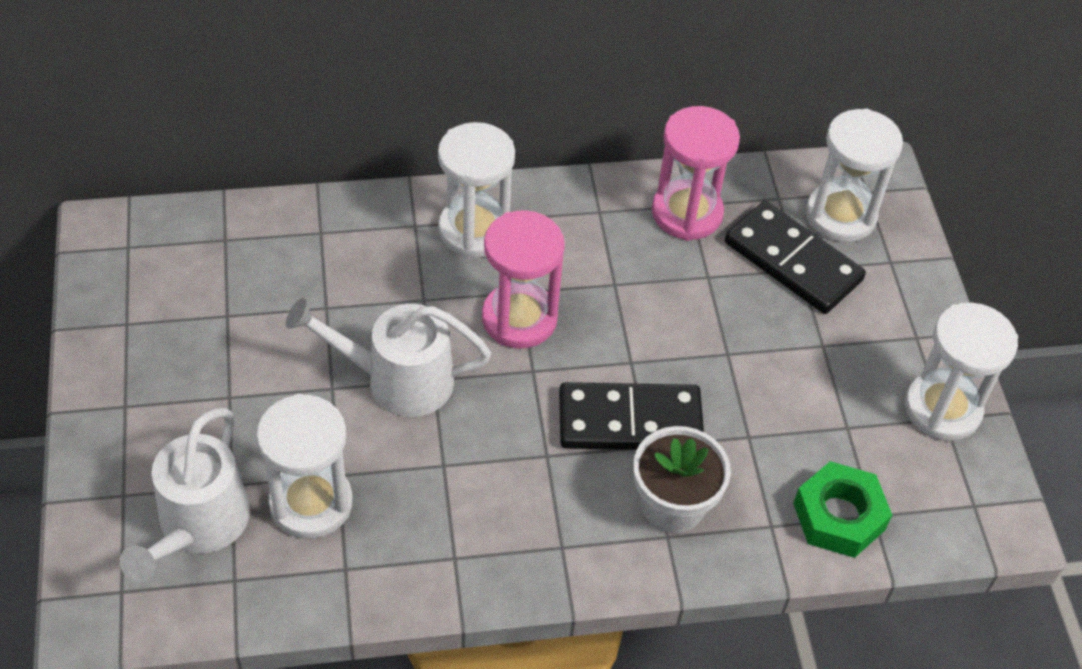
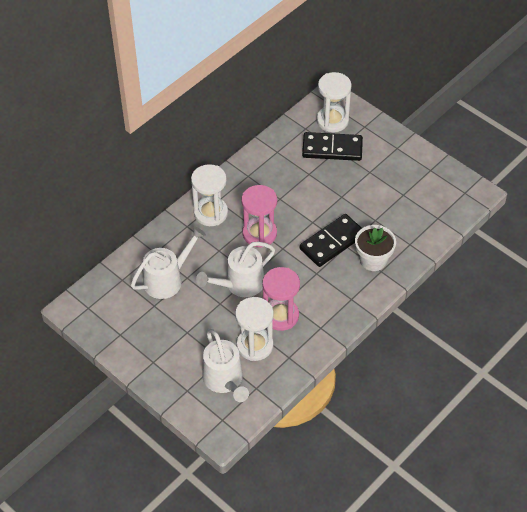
camera: 35 degrees left, 0 degrees up
pink hourglass [652,106,740,241] -> pink hourglass moved to [262,267,300,331]
green nut [793,461,892,558] -> none
white hourglass [905,302,1018,441] -> none
none -> white watering can [131,226,206,299]

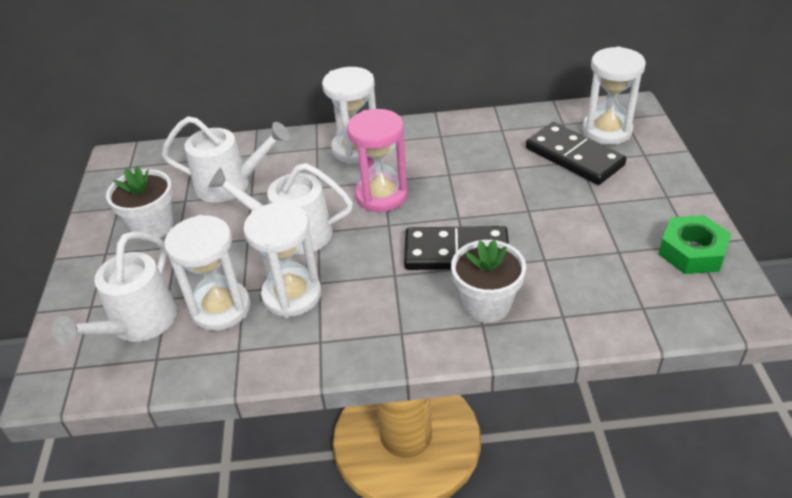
camera: 45 degrees right, 10 degrees down
pink hourglass [262,267,300,331] -> white hourglass [243,202,321,318]
none -> white flower pot [106,166,173,240]
none -> green nut [658,215,731,274]

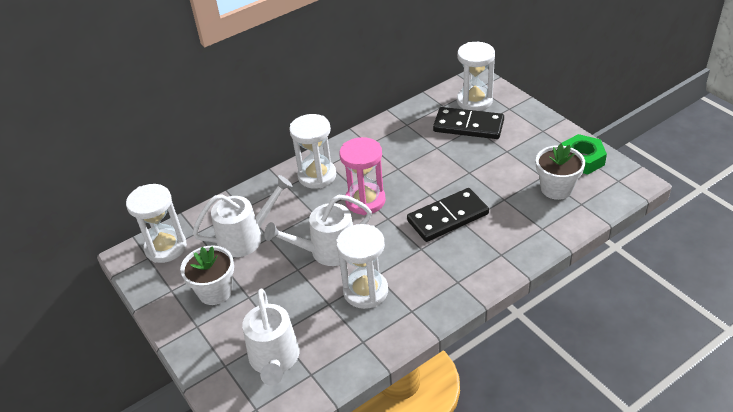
camera: 30 degrees left, 0 degrees up
white hourglass [164,215,251,331] -> white hourglass moved to [126,184,187,263]
white flower pot [451,240,526,323] -> white flower pot moved to [536,144,585,200]

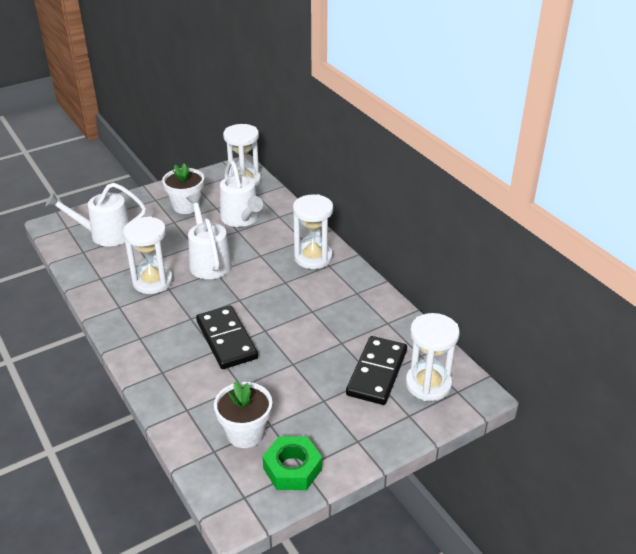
camera: 90 degrees right, 5 degrees down
pink hourglass [339,137,386,215] -> none

